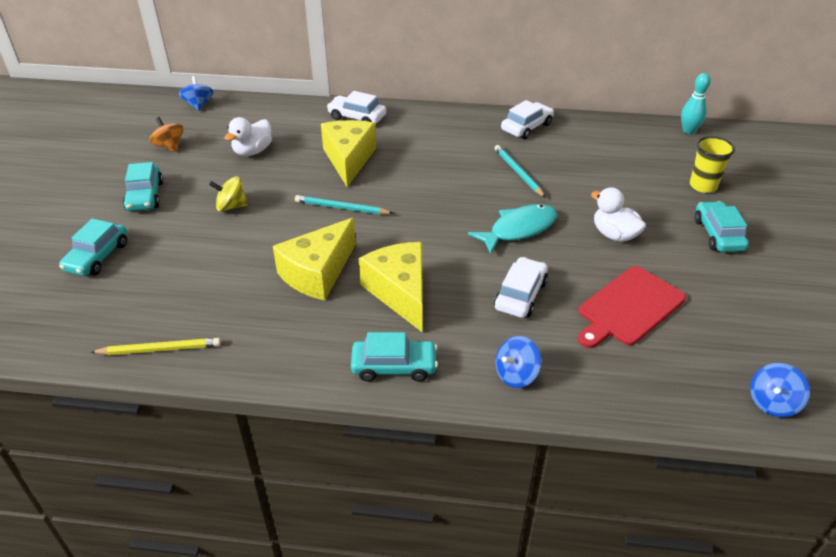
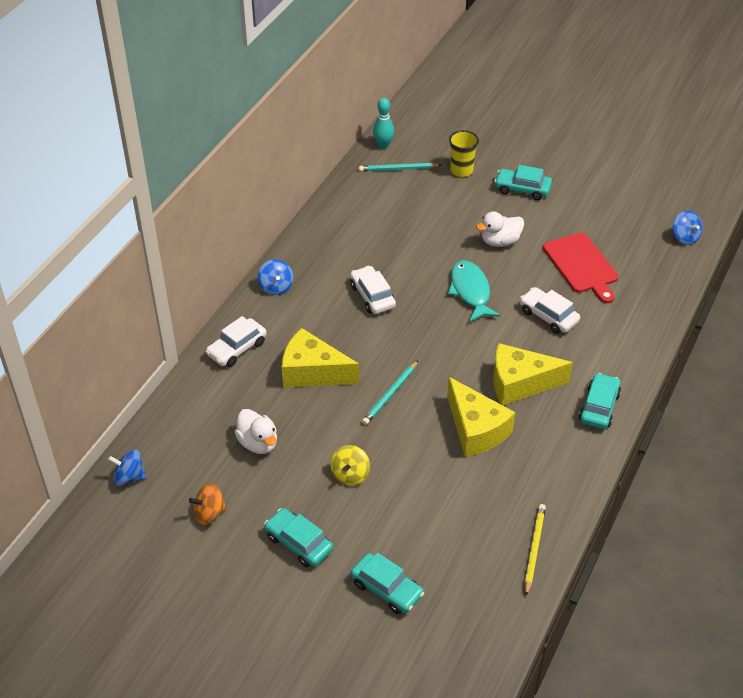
camera: 70 degrees left, 5 degrees up
turquoise car [123,162,163,211] -> turquoise car turned 150 degrees counterclockwise [264,508,333,567]
turquoise pencil [495,145,546,198] -> turquoise pencil moved to [359,163,441,172]
blue spinning top [496,336,541,388] -> blue spinning top moved to [258,259,293,295]
white car [501,100,554,139] -> white car moved to [350,266,396,314]

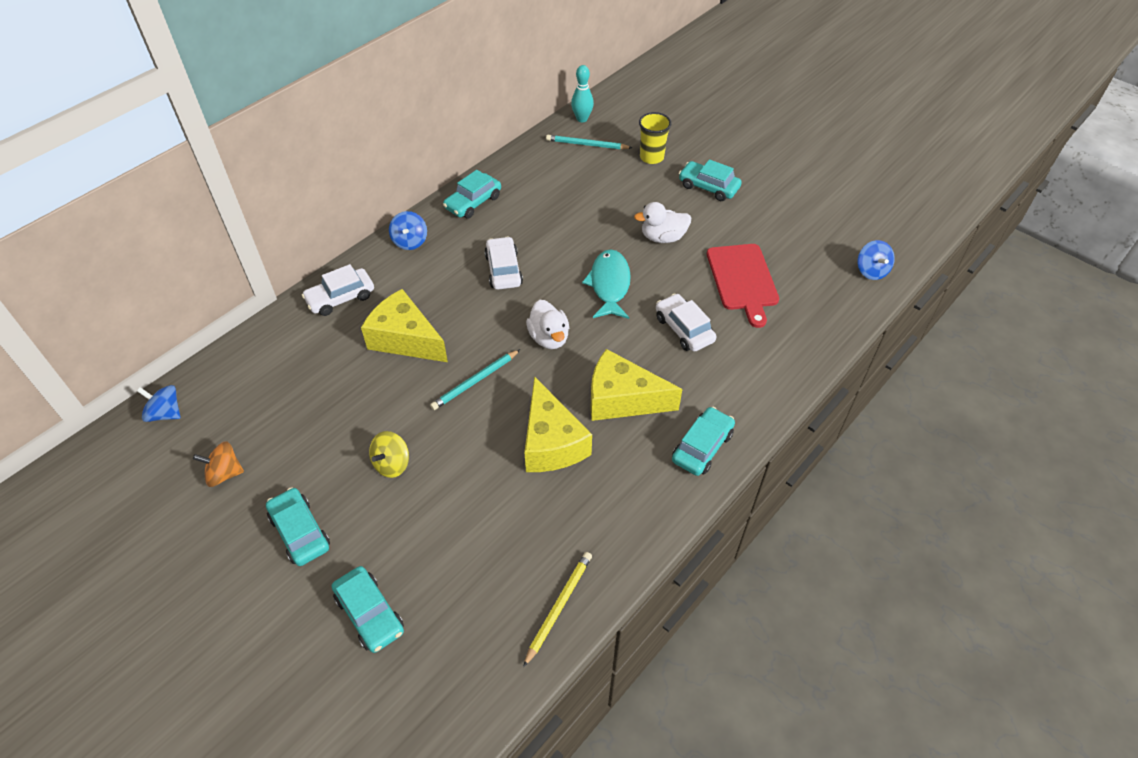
camera: 15 degrees right, 5 degrees up
white duck [235,409,277,454] -> white duck moved to [526,300,569,349]
none -> turquoise car [443,170,501,219]

